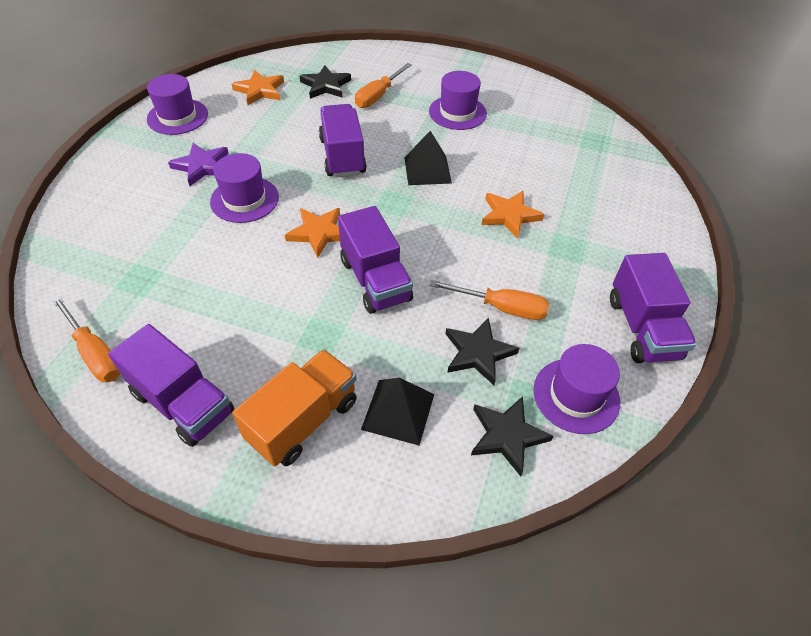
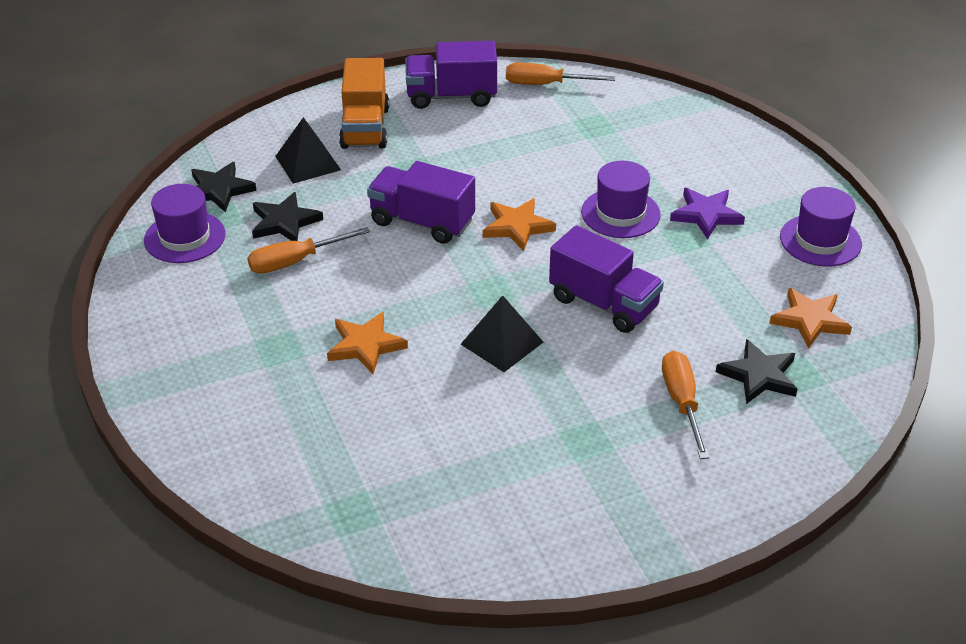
camera: 140 degrees right, 10 degrees down
purple hat [429,71,487,130] -> none
purple truck [610,253,697,363] -> none

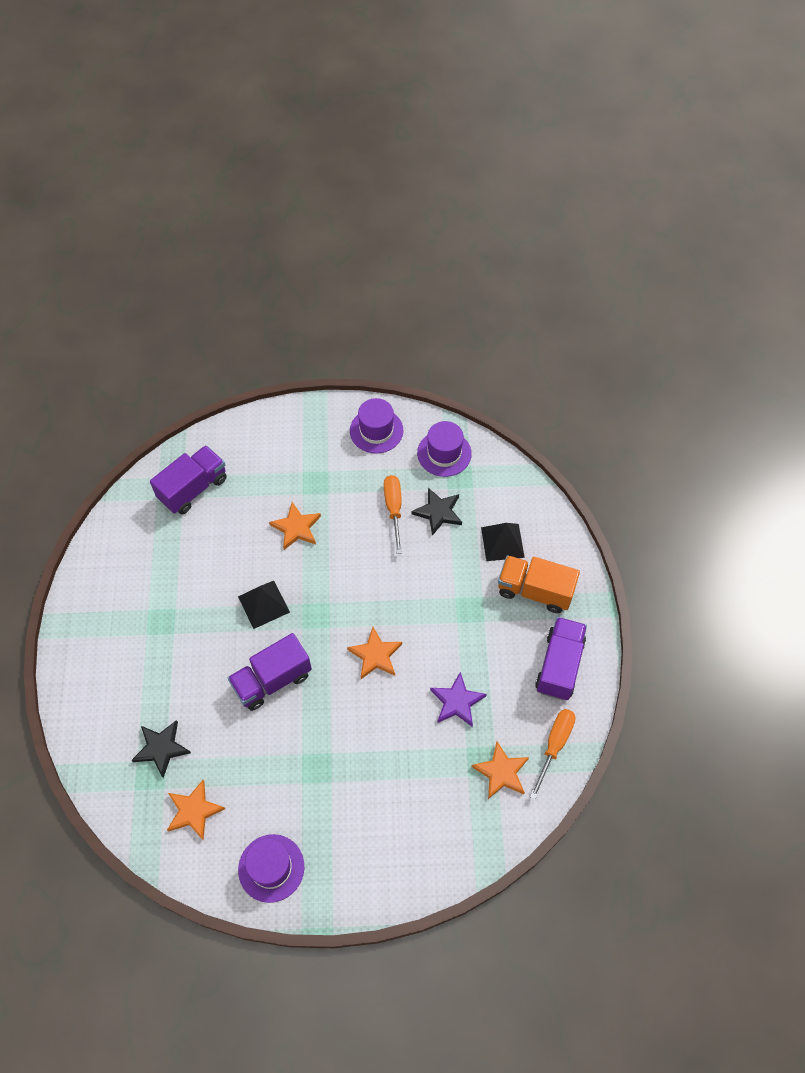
camera: 110 degrees right, 20 degrees up
black star [191,162,257,213] -> none
purple truck [367,161,475,244] -> purple truck moved to [150,445,227,515]
purple hat [581,161,661,238] -> purple hat moved to [350,398,404,454]
orange screwdriver [662,351,709,459] -> none
purple star [670,188,745,239] -> purple star moved to [430,672,487,727]
none -> orange star [471,742,529,799]

